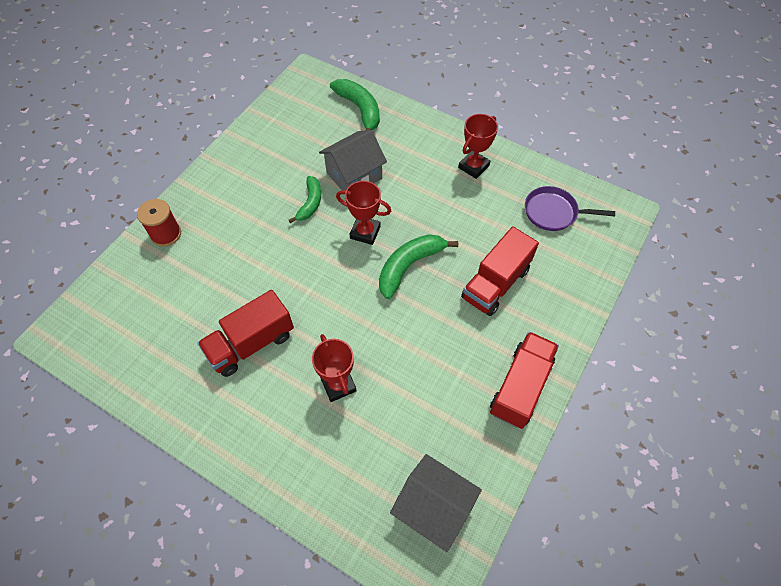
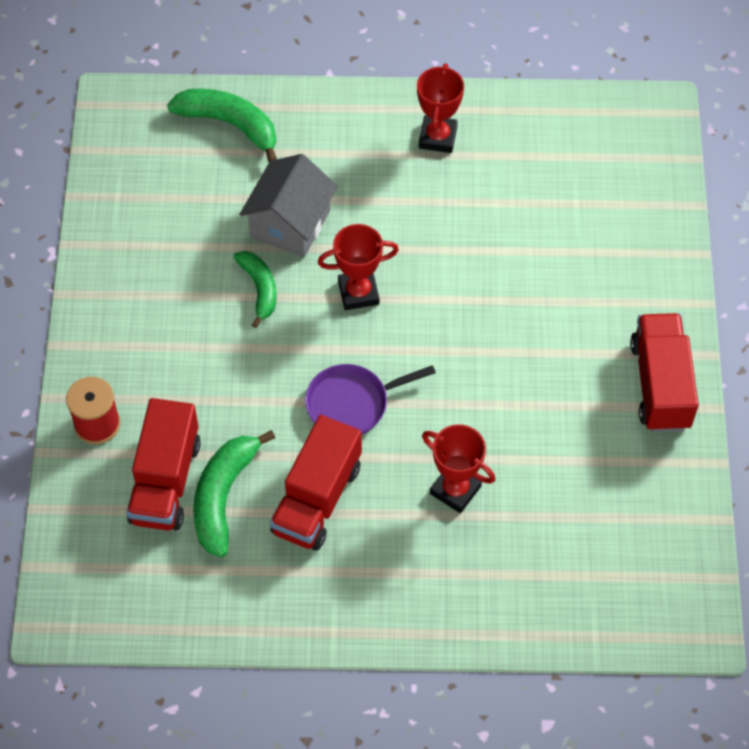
camera: 30 degrees left, 0 degrees up
green banana [379,234,458,299] -> green banana moved to [193,430,275,557]
grey house [390,454,482,552] -> none
red truck [461,226,539,316] -> red truck moved to [127,398,201,531]
purple pan [525,186,615,231] -> purple pan moved to [305,364,436,434]

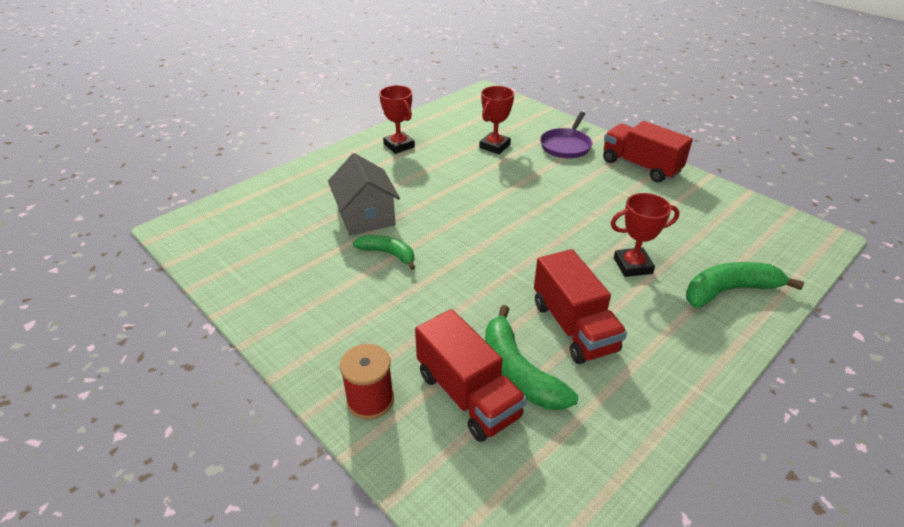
camera: 45 degrees left, 20 degrees down
green banana [167,89,277,162] -> green banana moved to [686,262,804,308]
purple pan [305,364,436,434] -> purple pan moved to [540,112,592,158]
red trophy [318,224,399,310] -> red trophy moved to [479,86,514,154]

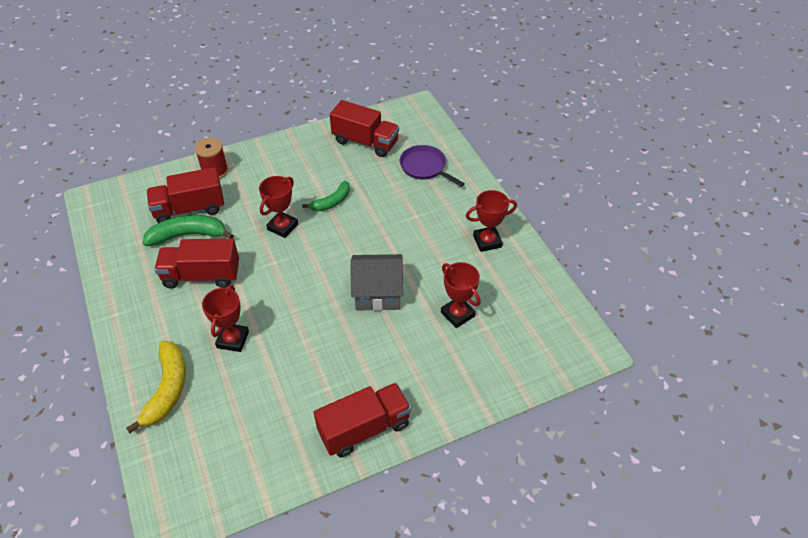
camera: 110 degrees right, 10 degrees up
grey house [328,153,400,236] -> grey house moved to [350,254,403,311]
purple pan [540,112,592,158] -> purple pan moved to [400,145,465,187]
green banana [686,262,804,308] -> yellow banana [126,341,186,433]
none -> red trophy [259,176,298,238]
none -> red truck [330,100,399,157]

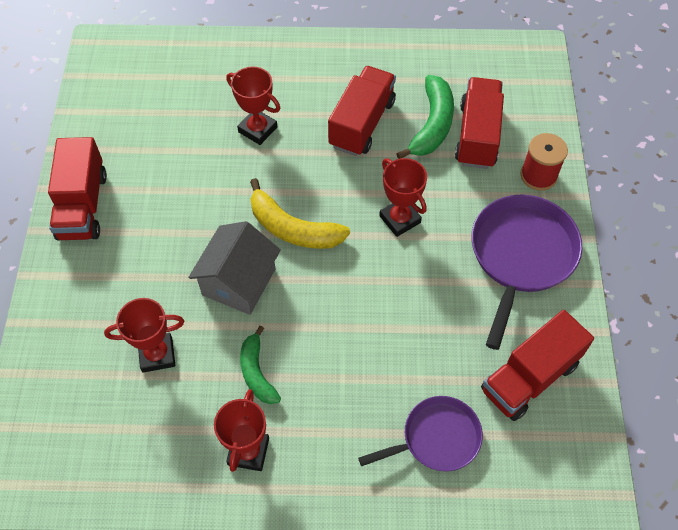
camera: 115 degrees right, 10 degrees up
yellow banana [126,341,186,433] -> yellow banana moved to [250,178,350,249]
green banana [302,181,350,212] -> green banana moved to [240,326,281,404]
none -> purple pan [471,195,582,350]

